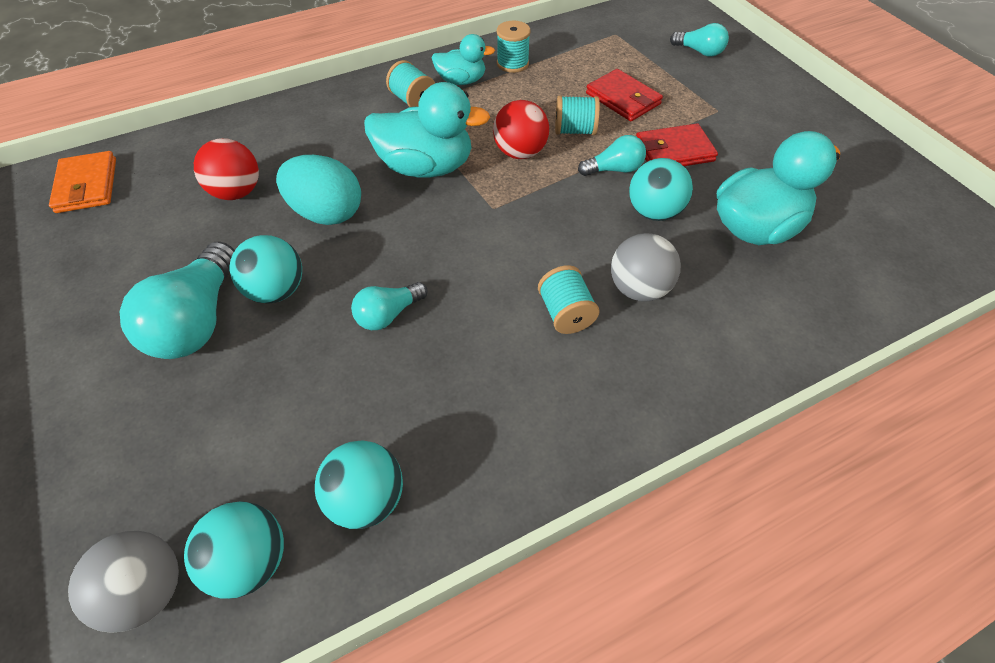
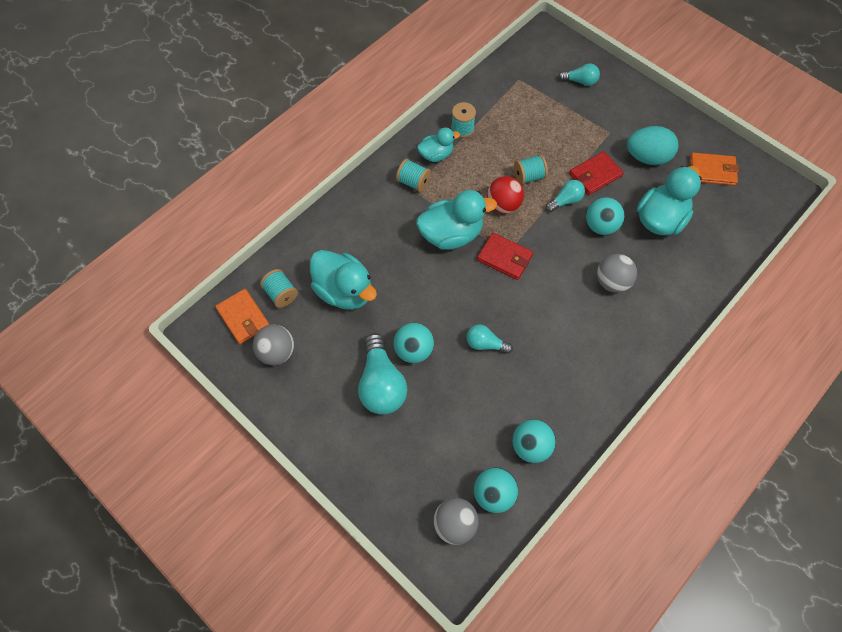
camera: 20 degrees left, 10 degrees up
red ball [194,138,259,200] -> turquoise duck [310,250,377,310]
turquoise egg [276,155,361,225] -> turquoise egg moved to [627,126,678,165]
turquoise light bulb [351,282,428,330] -> turquoise light bulb turned 75 degrees clockwise [467,325,513,354]
turquoise spool [538,265,600,334] -> turquoise spool moved to [260,269,298,308]
red wallet [586,69,663,121] -> red wallet moved to [477,233,533,280]
none -> grey ball [253,325,294,365]
none -> orange wallet [690,153,739,186]

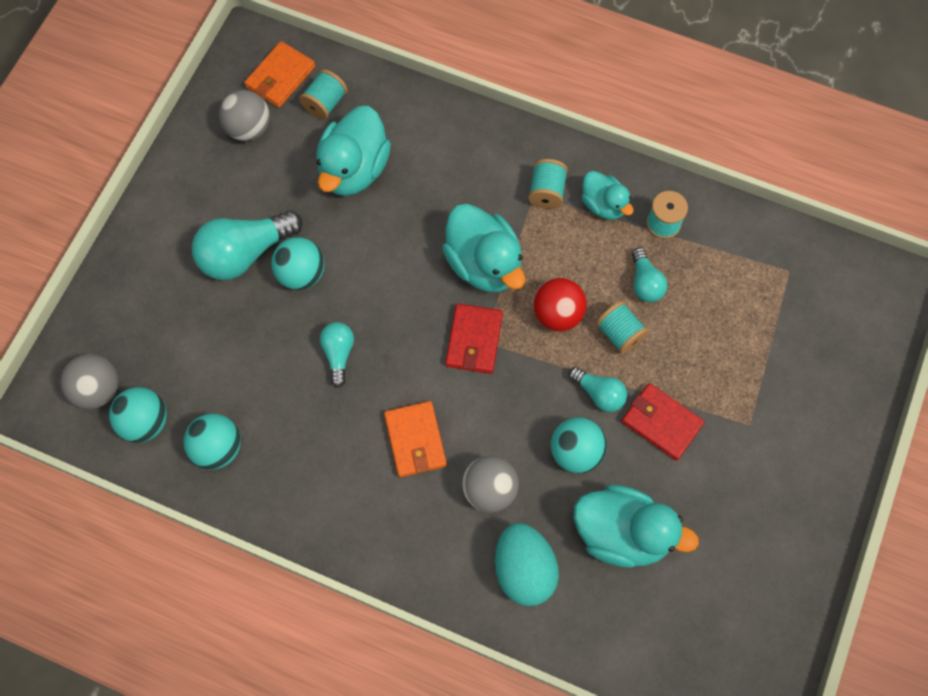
camera: 70 degrees right, 5 degrees up
turquoise light bulb [558,64,600,86] -> turquoise light bulb moved to [632,248,667,302]
turquoise egg [627,126,678,165] -> turquoise egg moved to [495,523,559,606]
orange wallet [690,153,739,186] -> orange wallet moved to [384,401,447,477]

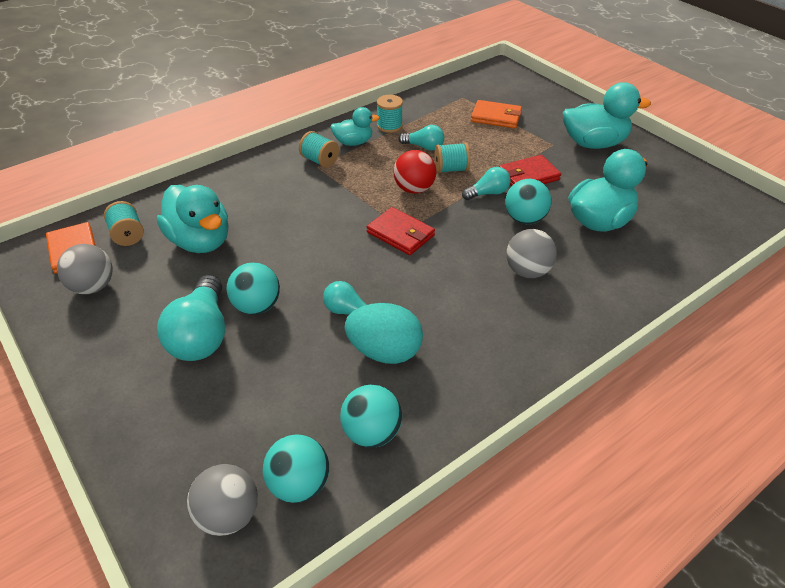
camera: 60 degrees left, 25 degrees down
orange wallet [384,401,447,477] -> orange wallet moved to [471,100,522,128]
turquoise duck [442,204,525,292] -> turquoise duck moved to [563,82,651,149]
turquoise egg [495,523,559,606] -> turquoise egg moved to [345,303,423,364]

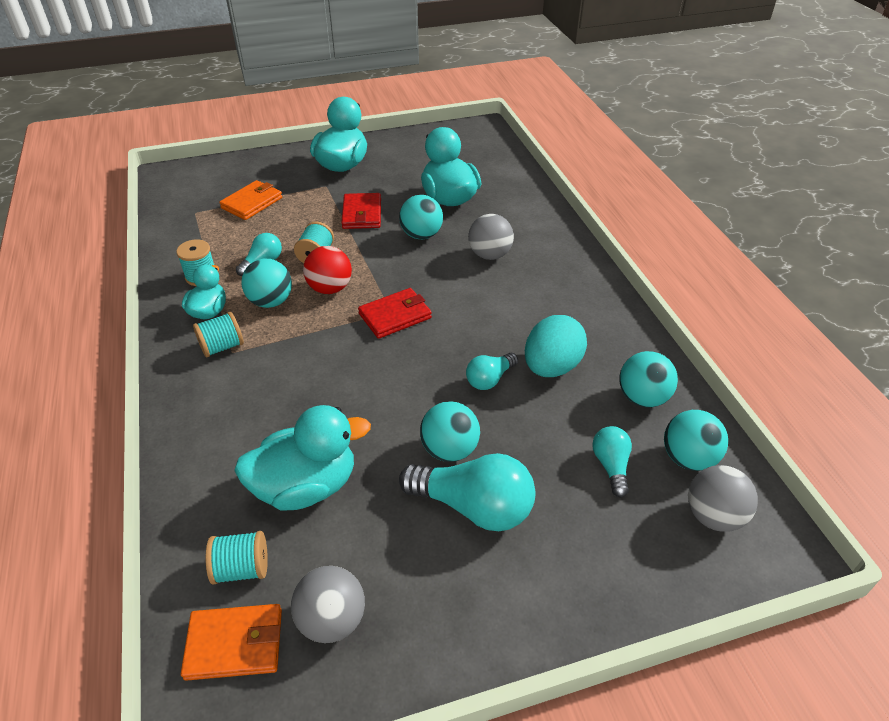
camera: 70 degrees left, 0 degrees up
turquoise light bulb [462,167,511,200] -> turquoise light bulb moved to [592,426,632,497]
none -> turquoise ball [241,259,292,308]

